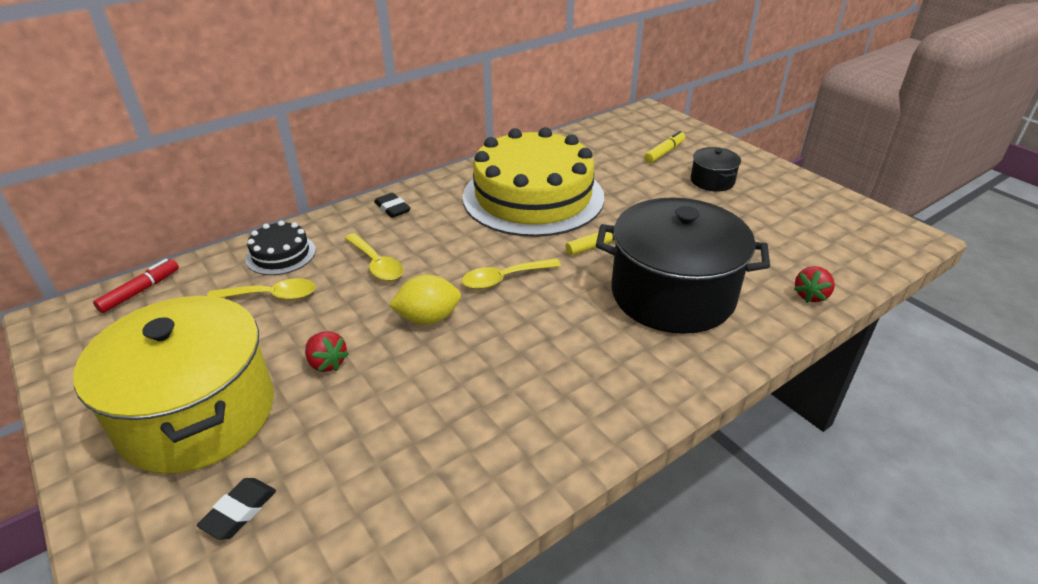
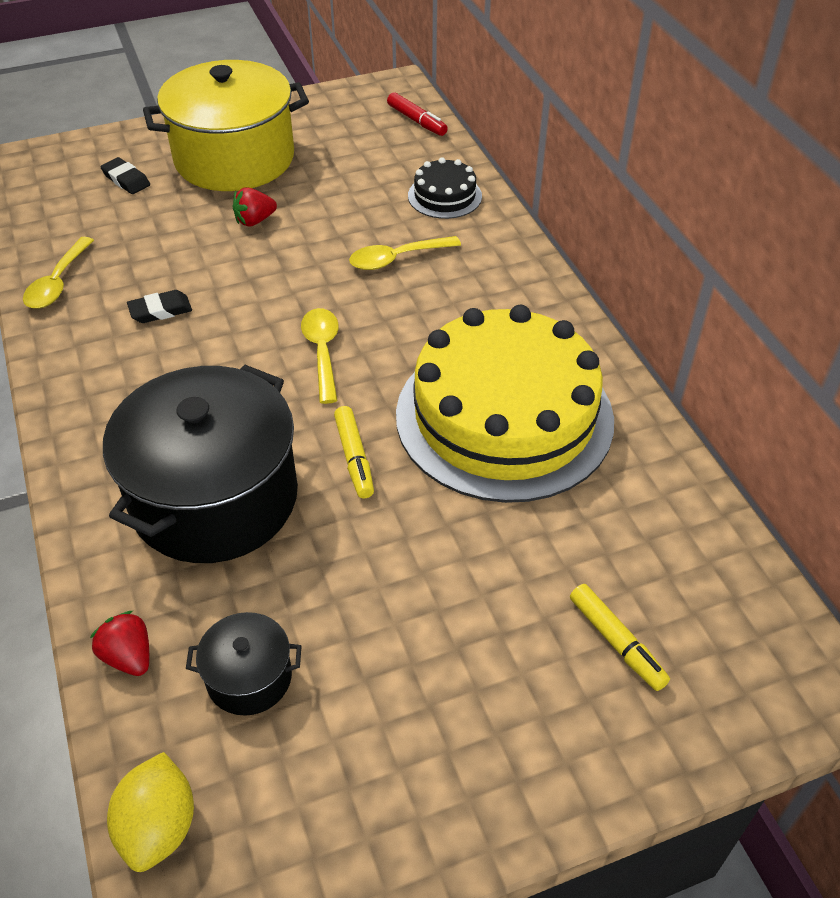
camera: 105 degrees right, 10 degrees up
yellow spoon [207,278,316,300] -> yellow spoon moved to [23,237,94,309]
black eraser [374,193,411,218] -> black eraser moved to [127,290,192,323]
yellow lemon [389,275,461,325] -> yellow lemon moved to [107,752,194,872]
black pot [691,147,741,192] -> black pot moved to [186,612,301,716]

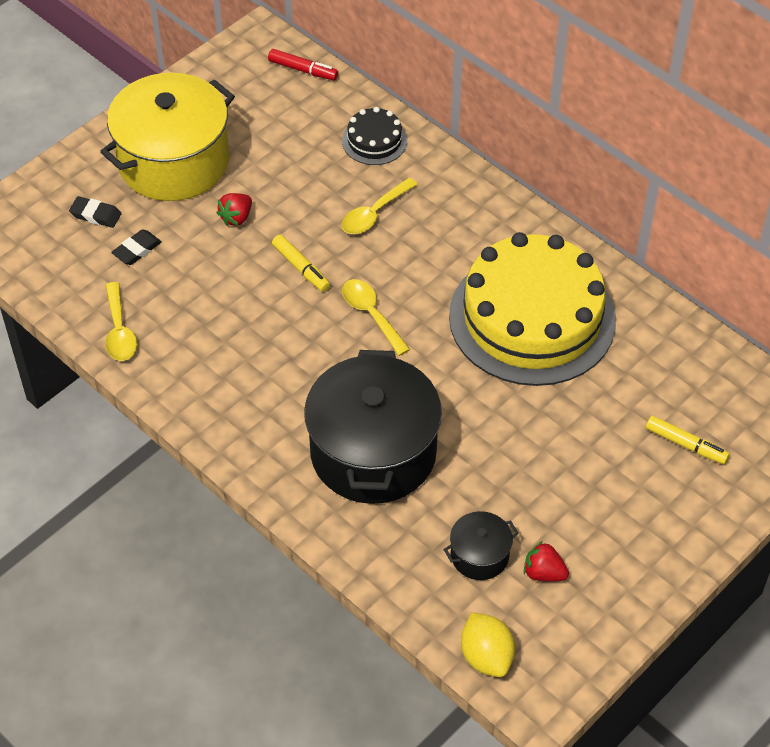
camera: 25 degrees left, 5 degrees up
red strawberry [90,611,149,676] -> red strawberry moved to [524,541,569,581]
black eraser [127,290,192,323] -> black eraser moved to [111,229,162,265]
yellow marker [334,406,374,499] -> yellow marker moved to [272,235,330,292]

